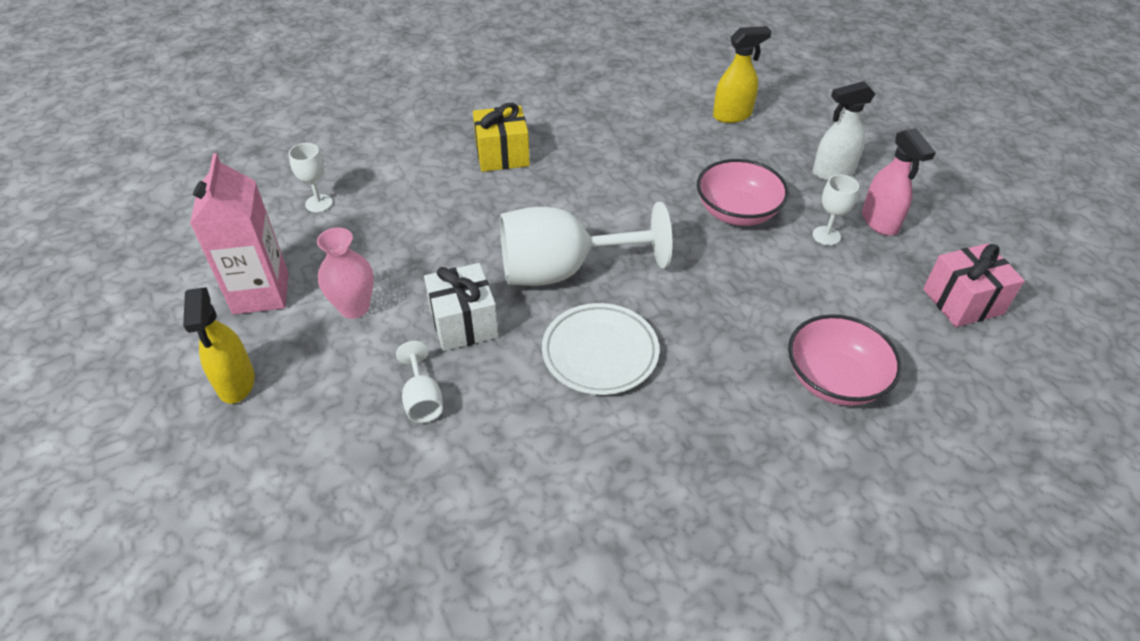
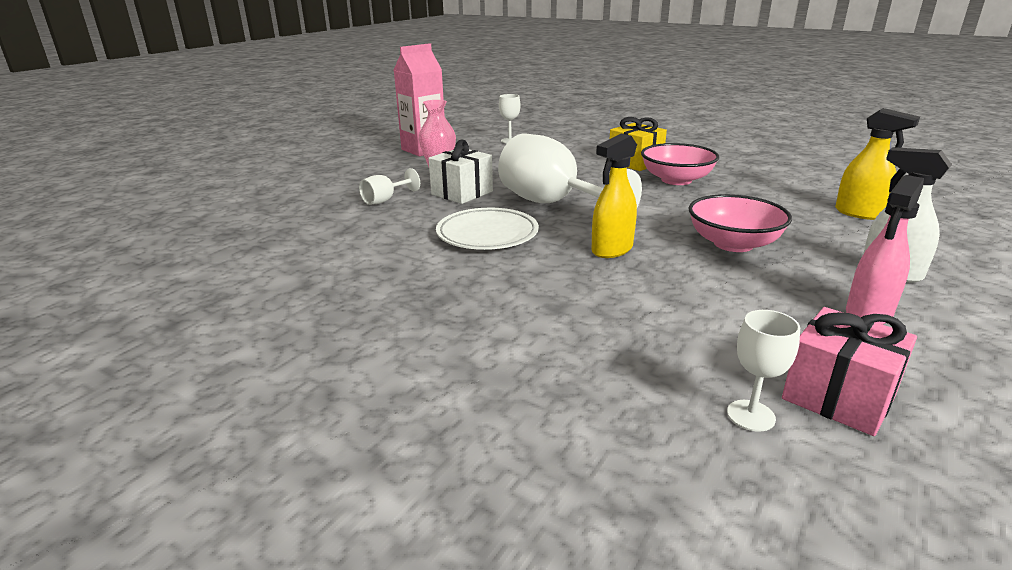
camera: 60 degrees right, 20 degrees down
yellow spray bottle [183,288,255,404] -> yellow spray bottle moved to [591,134,637,258]
pink bowl [788,314,902,406] -> pink bowl moved to [641,143,719,185]
white goblet [813,175,859,246] -> white goblet moved to [727,310,800,432]

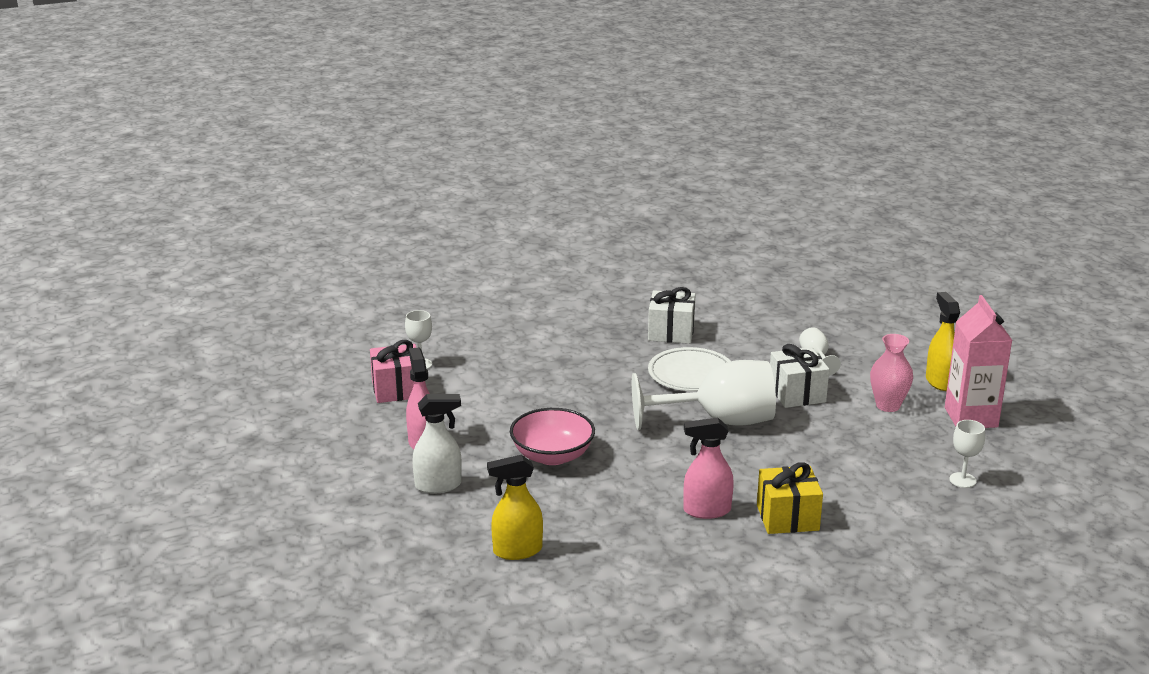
camera: 125 degrees right, 0 degrees up
yellow spray bottle [591,134,637,258] -> yellow spray bottle moved to [926,292,960,391]
pink bowl [641,143,719,185] -> pink spray bottle [683,417,734,519]
none -> white gift [648,287,695,344]

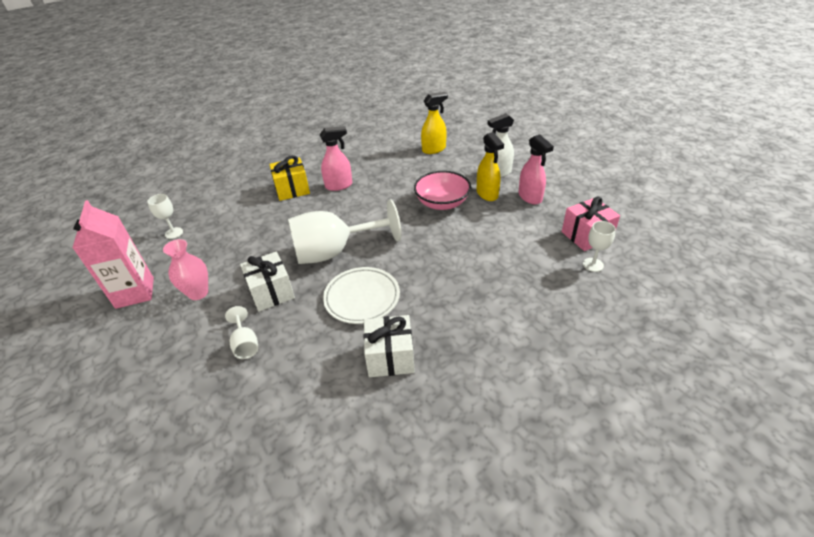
camera: 170 degrees right, 15 degrees up
yellow spray bottle [926,292,960,391] -> yellow spray bottle moved to [477,132,504,201]

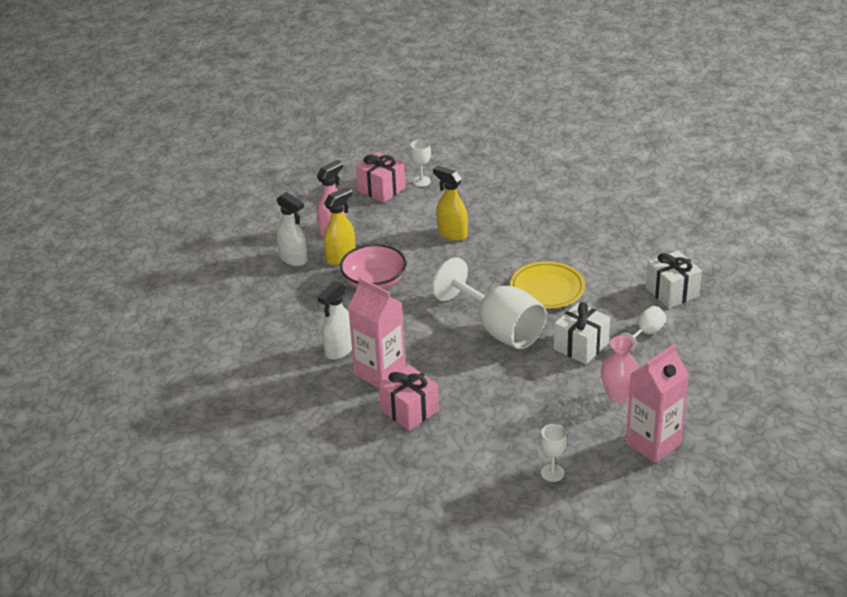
camera: 115 degrees left, 5 degrees down
yellow gift [269,155,310,201] -> pink gift [379,365,439,431]
pink spray bottle [319,126,352,191] -> pink carton [348,278,406,388]
white plate [323,267,400,324] -> yellow plate [510,261,585,309]
white gift [363,315,415,377] -> white gift moved to [646,251,702,308]
yellow spray bottle [421,92,448,154] -> yellow spray bottle moved to [433,166,468,241]
none -> white spray bottle [318,281,352,360]

